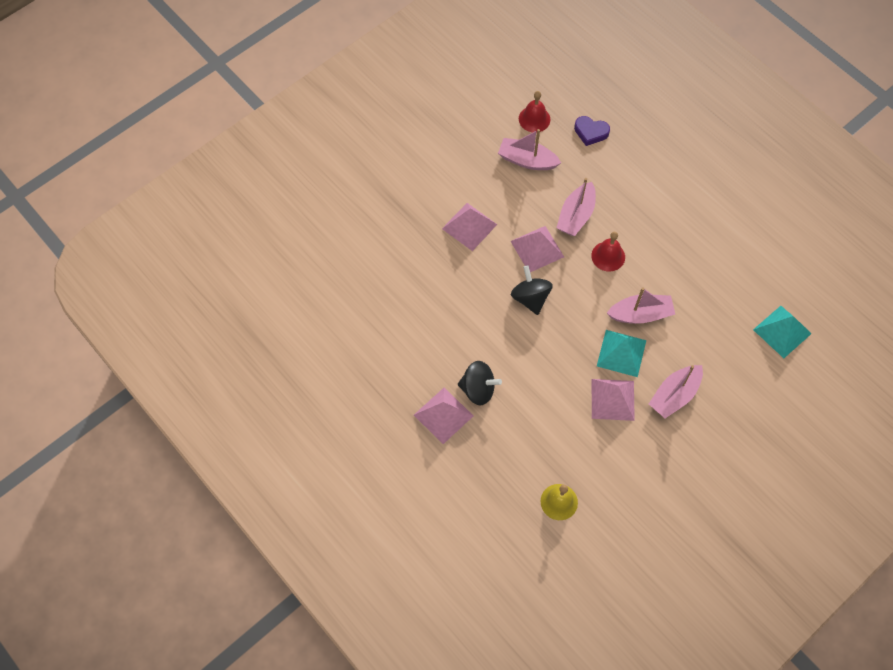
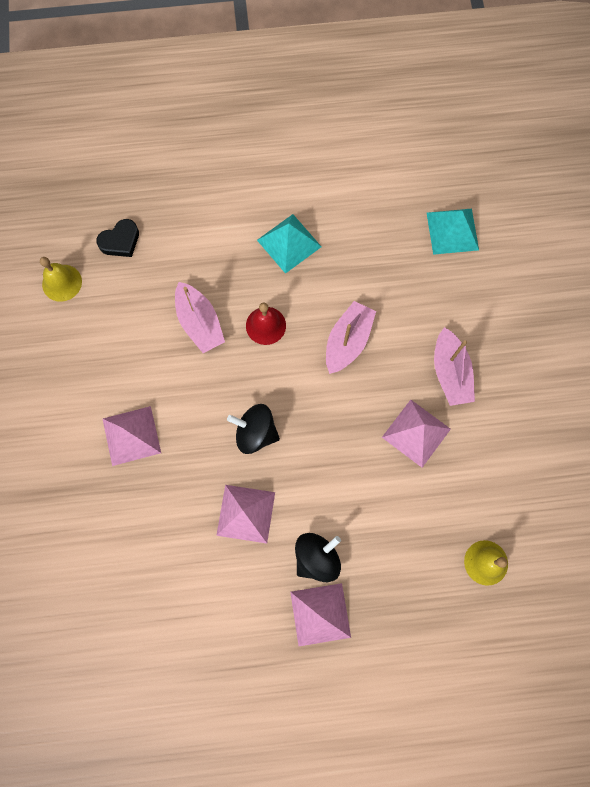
camera: 55 degrees left, 10 degrees up
pink boat [498,129,561,170] -> none
pink pyramid [511,226,564,272] -> pink pyramid moved to [216,485,275,543]
red bell [519,91,550,133] -> yellow bell [40,257,82,302]
purple heart [574,116,610,146] -> black heart [96,219,139,257]
turquoise pyramid [597,330,646,377] -> turquoise pyramid moved to [257,214,322,274]

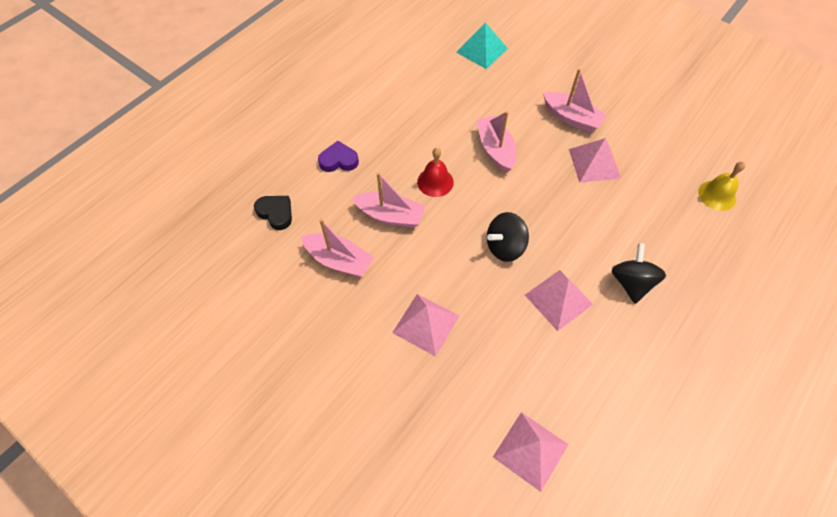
camera: 45 degrees left, 15 degrees down
yellow bell [40,257,82,302] -> none
black heart [96,219,139,257] -> black heart turned 60 degrees counterclockwise [254,196,292,230]
turquoise pyramid [257,214,322,274] -> none
pink pyramid [290,583,351,646] -> pink pyramid moved to [493,412,569,492]
none -> pink boat [301,219,374,277]
none -> purple heart [318,141,359,172]

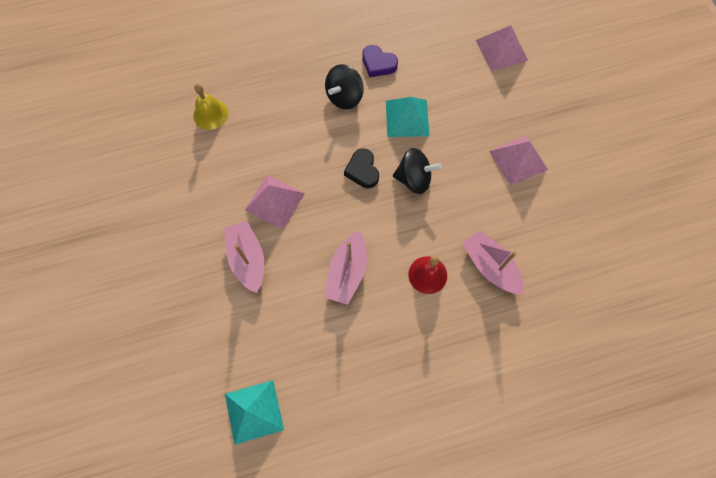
camera: 145 degrees left, 10 degrees up
black heart [254,196,292,230] -> black heart moved to [344,148,379,188]
pink boat [301,219,374,277] -> none
purple heart [318,141,359,172] -> purple heart moved to [362,45,398,77]
pink pyramid [525,270,593,331] -> turquoise pyramid [386,97,429,137]

